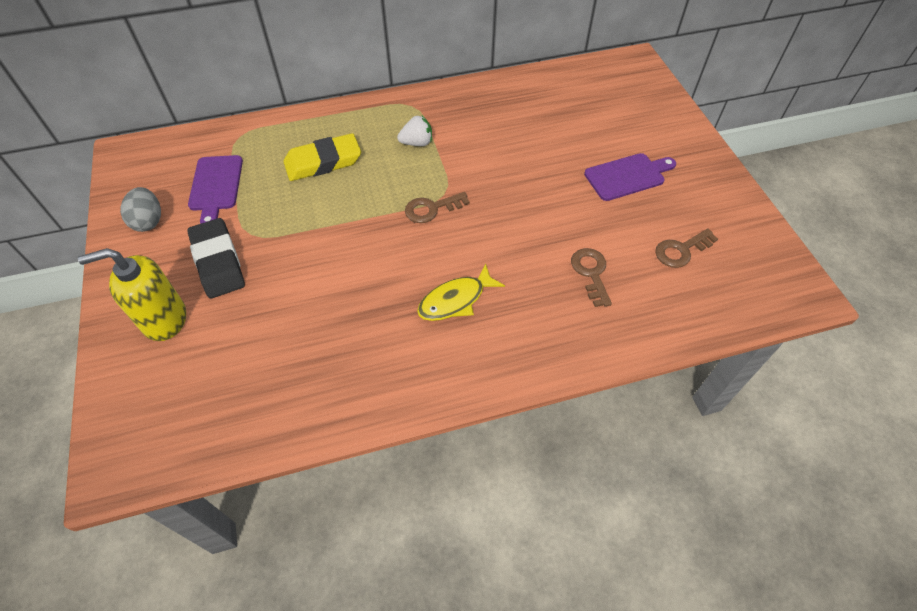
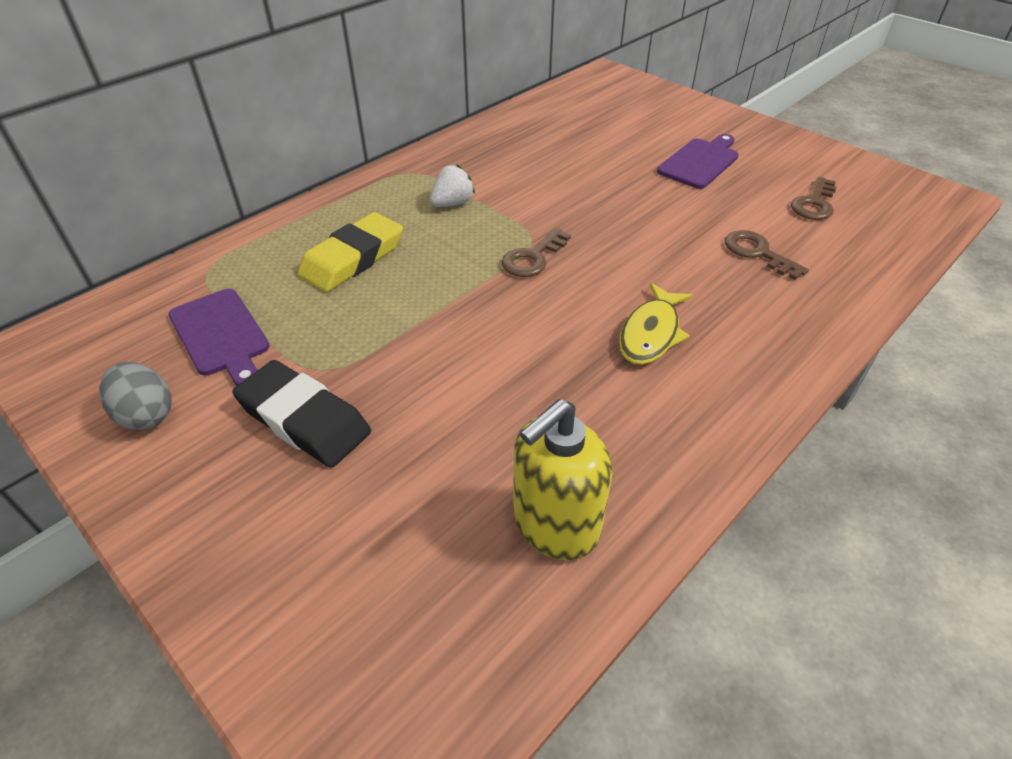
camera: 30 degrees left, 10 degrees down
yellow soap dispenser [78,248,186,341] -> yellow soap dispenser moved to [513,399,612,560]

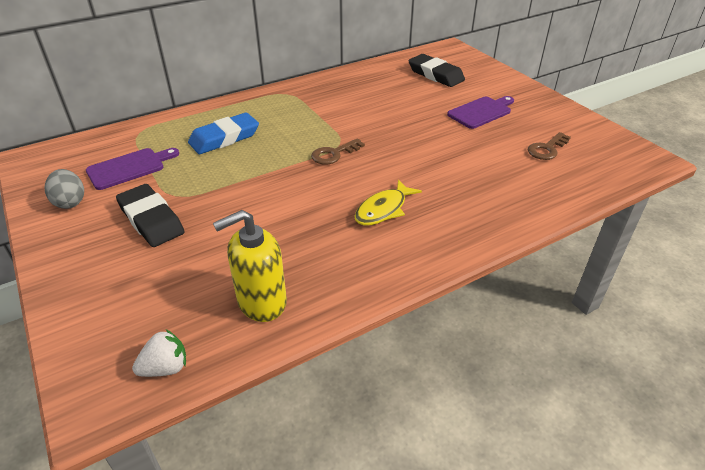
camera: 15 degrees right, 5 degrees down
purple cutting board [169,289,269,386] -> purple cutting board turned 105 degrees counterclockwise [86,148,179,190]
yellow eraser [298,212,403,292] -> blue eraser [188,113,259,154]
white strawberry [430,165,475,207] -> white strawberry moved to [132,329,186,377]
brown key [725,230,809,280] -> none
none -> black eraser [408,54,465,87]

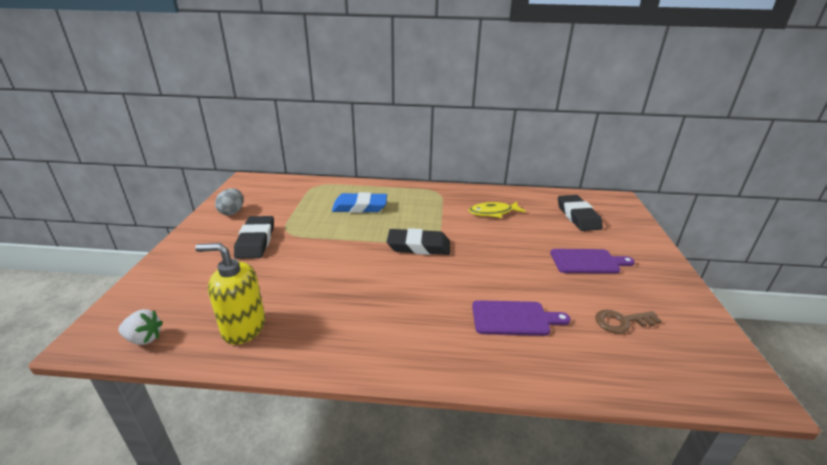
camera: 35 degrees right, 10 degrees down
purple cutting board [86,148,179,190] -> purple cutting board moved to [472,300,571,336]
brown key [311,138,365,165] -> black eraser [387,228,450,255]
yellow fish [354,179,422,226] -> yellow fish moved to [469,202,526,218]

